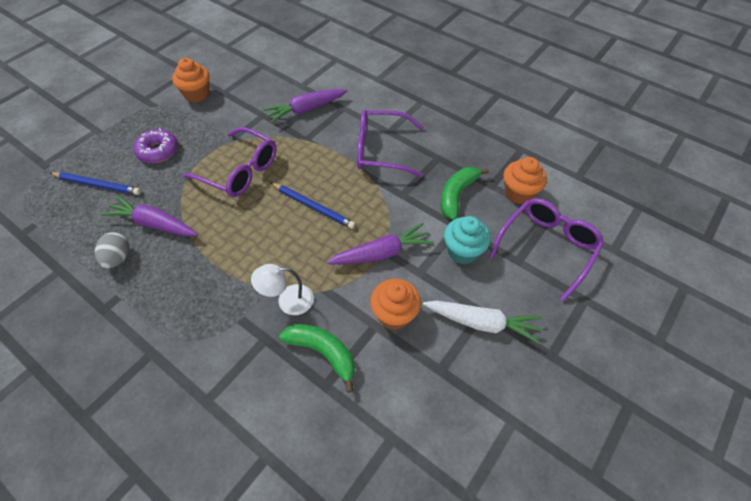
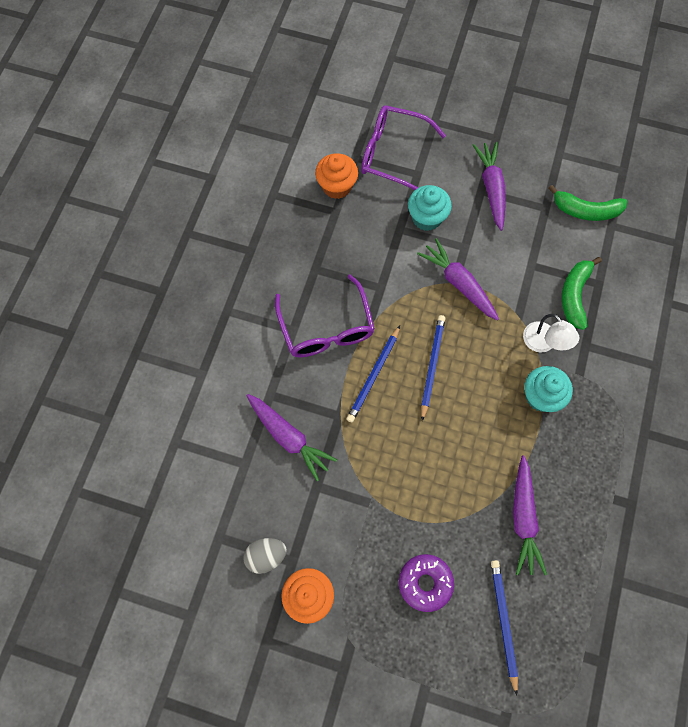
camera: 110 degrees left, 15 degrees up
grey egg [95,232,130,269] -> grey egg moved to [243,538,287,574]
purple glasses [183,127,277,197] -> none
orange cupcake [370,279,421,330] -> none
white carrot [423,300,542,344] -> purple carrot [473,142,506,231]
green banana [441,167,489,220] -> green banana moved to [548,185,627,221]
none -> blue pencil [346,326,400,422]
none -> turquoise cupcake [524,366,573,412]

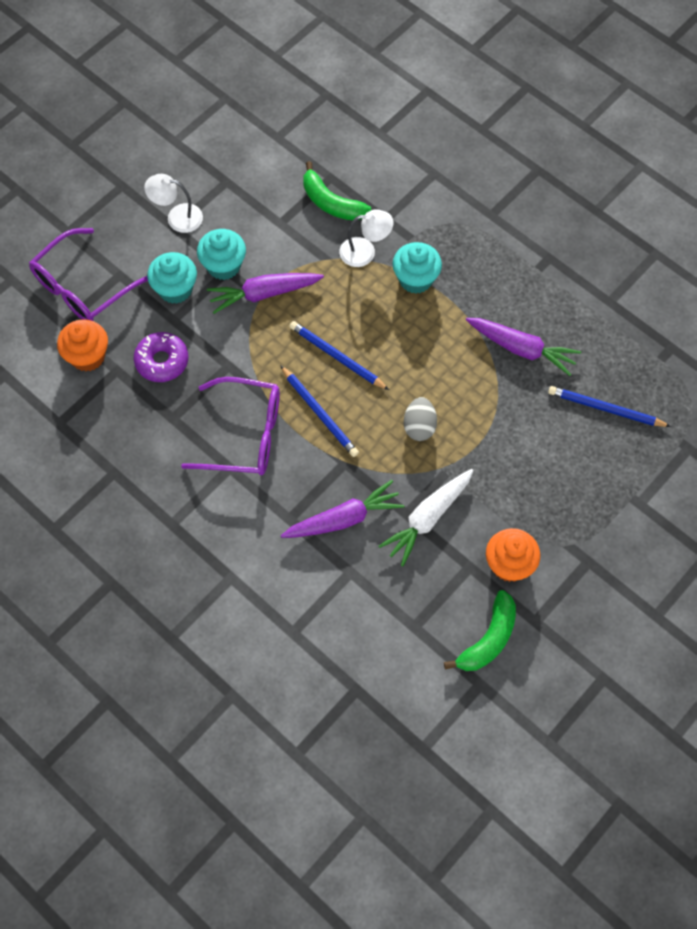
camera: 65 degrees left, 5 degrees down
grey egg [243,538,287,574] -> grey egg moved to [404,397,437,441]
purple donut [399,554,454,612] -> purple donut moved to [134,332,188,382]
purple carrot [473,142,506,231] -> white lamp [144,174,203,233]
green banana [548,185,627,221] -> green banana moved to [444,590,516,671]
none -> turquoise cupcake [197,229,246,280]
none -> white carrot [379,469,474,566]

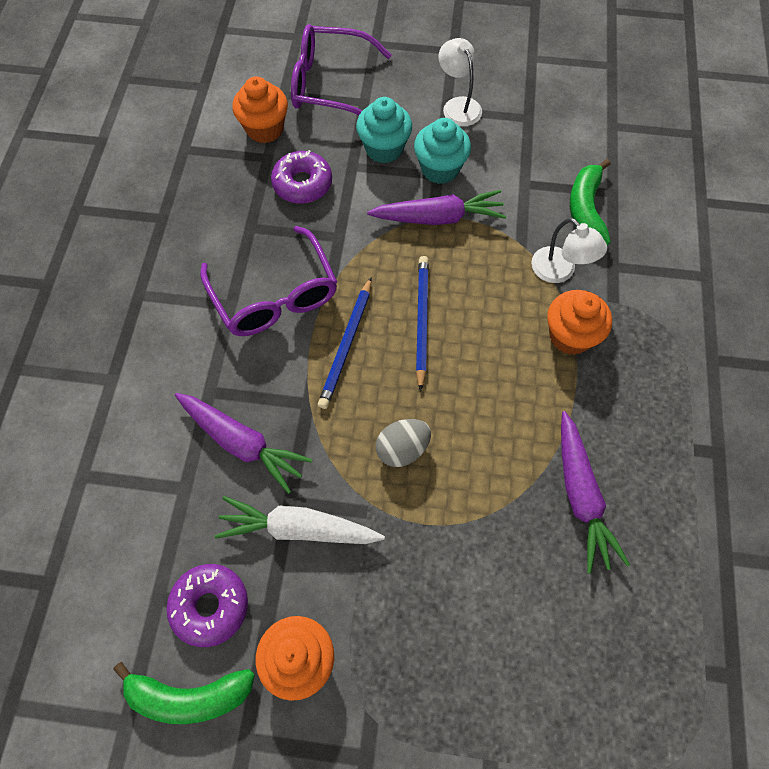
camera: 55 degrees right, 0 degrees up
purple carrot [207,273,324,314] -> purple carrot turned 135 degrees clockwise [367,190,506,225]
turquoise cupcake [392,242,442,294] -> orange cupcake [547,290,612,355]
blue pencil [548,386,671,427] -> none
none -> purple donut [167,564,248,647]

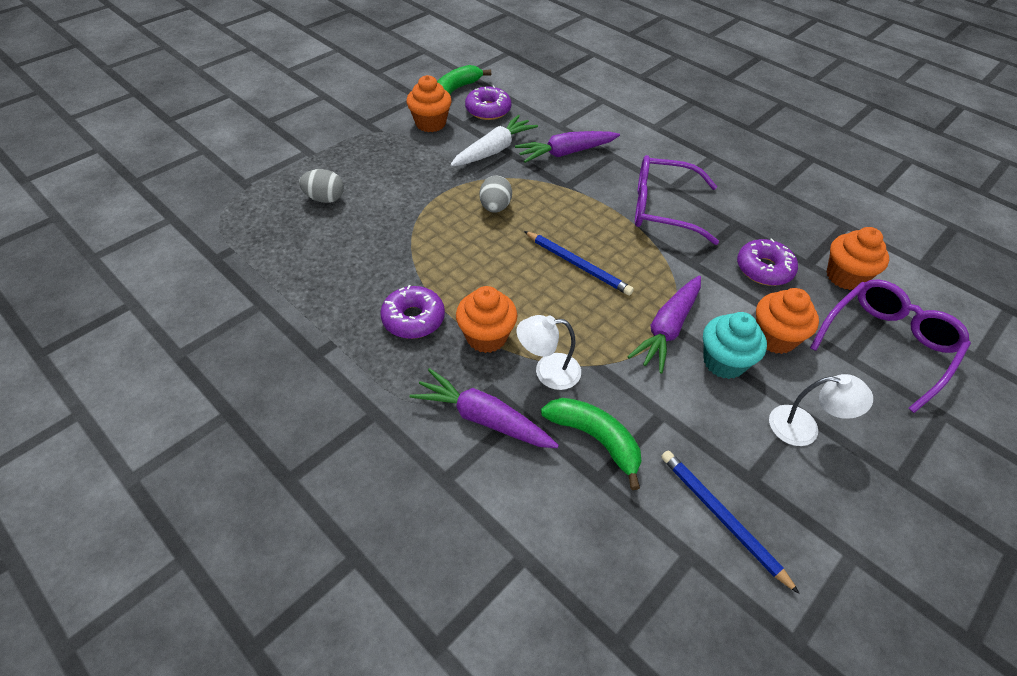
camera: 125 degrees right, 15 degrees down
blue pencil [318,277,371,409] -> blue pencil moved to [661,450,800,594]
turquoise cupcake [356,97,412,163] -> orange cupcake [756,288,819,354]
purple carrot [561,411,630,574] -> purple carrot moved to [410,368,559,448]
none -> grey egg [299,169,344,203]
none -> purple donut [380,285,445,339]

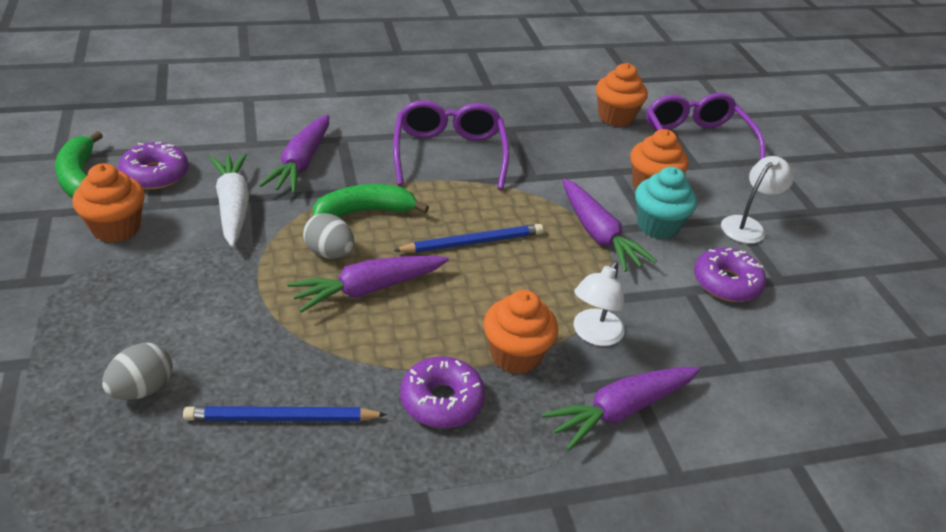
camera: 60 degrees left, 10 degrees down
green banana [541,398,642,490] -> green banana moved to [313,184,429,218]
purple glasses [635,155,719,245] -> purple glasses turned 135 degrees clockwise [393,100,509,190]
blue pencil [661,450,800,594] -> blue pencil moved to [183,406,387,422]
purple donut [737,238,798,286] -> purple donut moved to [694,248,766,302]
none -> purple carrot [287,255,449,313]

